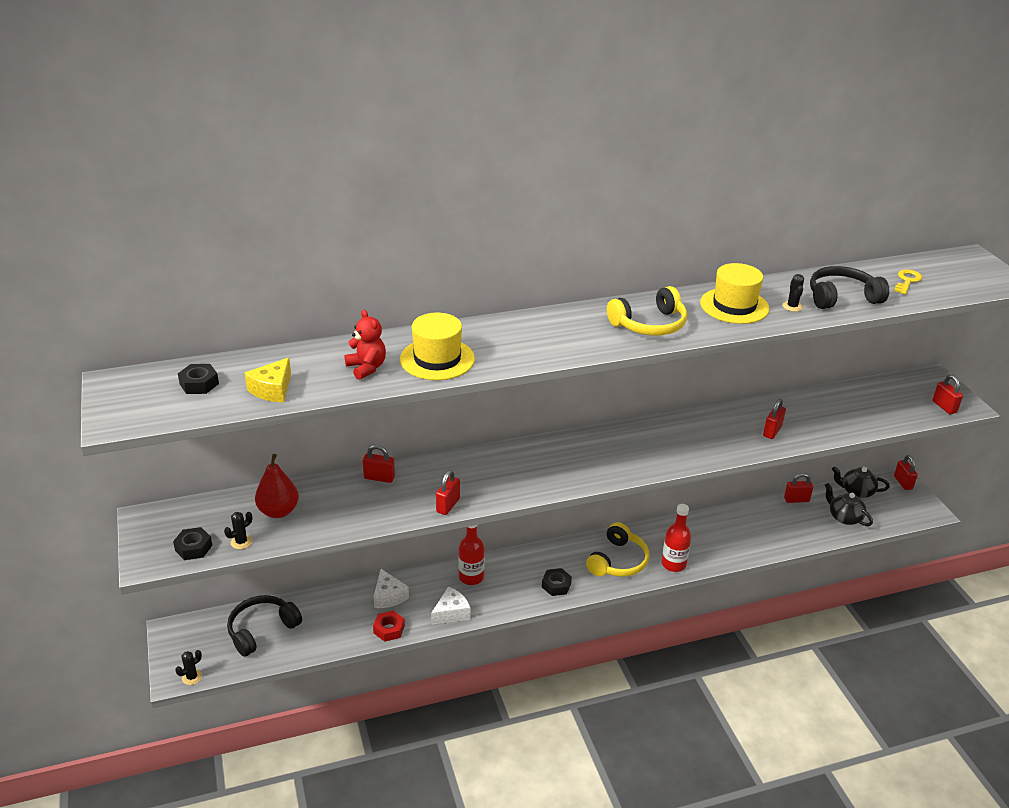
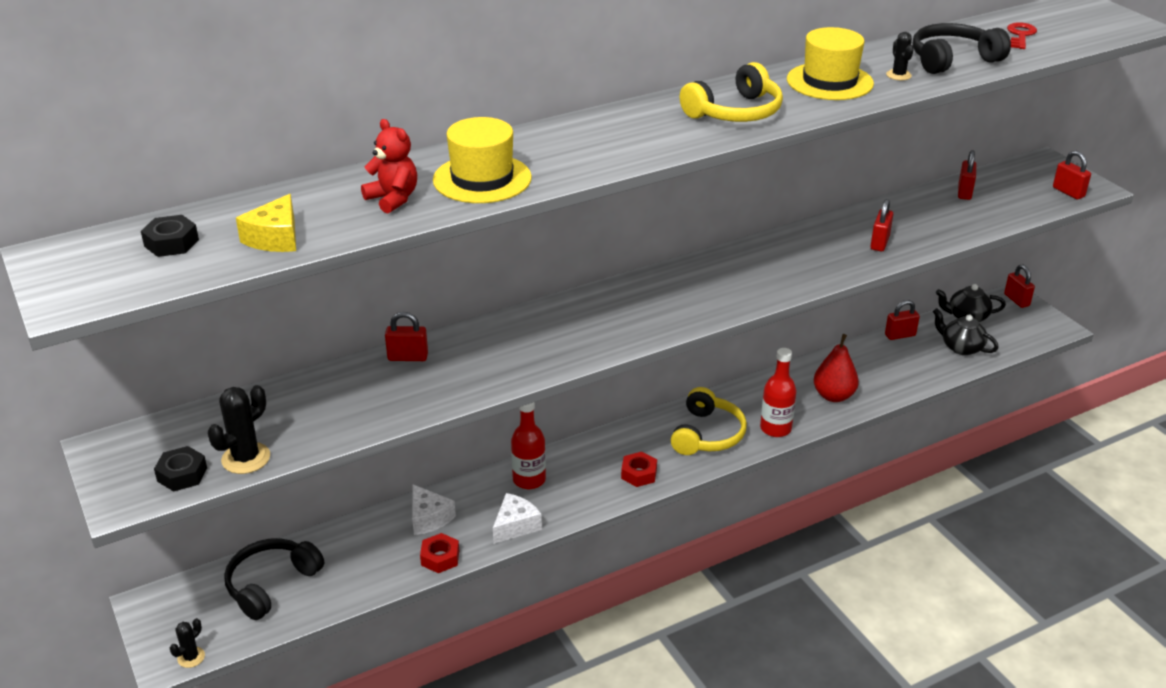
camera: 10 degrees left, 0 degrees up
black cactus [224,512,252,549] -> black cactus [208,385,270,474], size x1.67
red pear [255,454,299,518] -> red pear moved to [814,334,859,402]
red padlock [436,470,460,515] -> red padlock moved to [958,150,976,200]
black nut [542,568,572,596] -> red nut [621,452,657,487]
yellow key [894,269,922,294] -> red key [1007,22,1037,49]

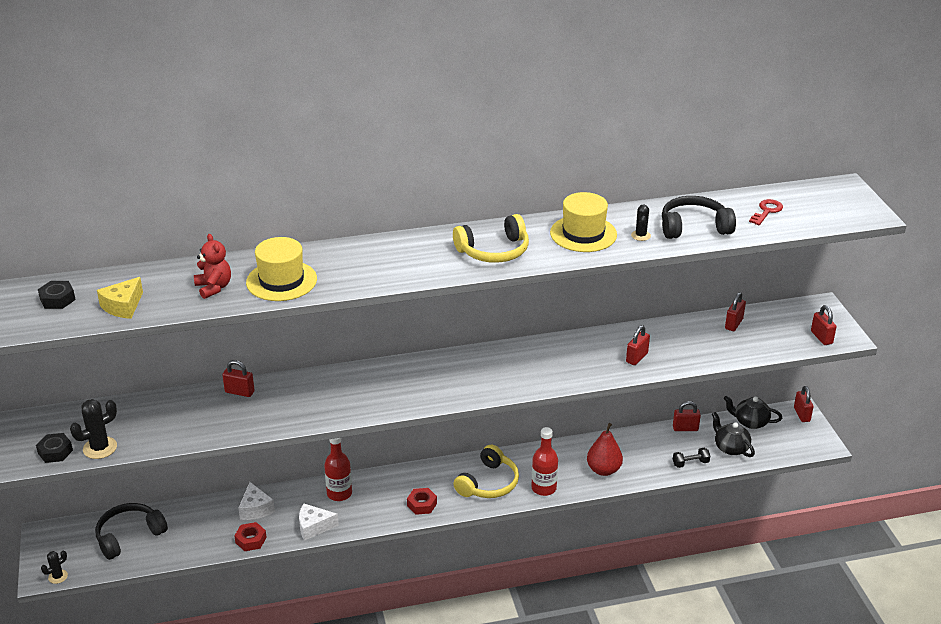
camera: 15 degrees right, 0 degrees up
white cheese [493,493,542,544] -> white cheese turned 150 degrees counterclockwise [299,504,339,541]
none -> black dumbbell [673,448,710,468]

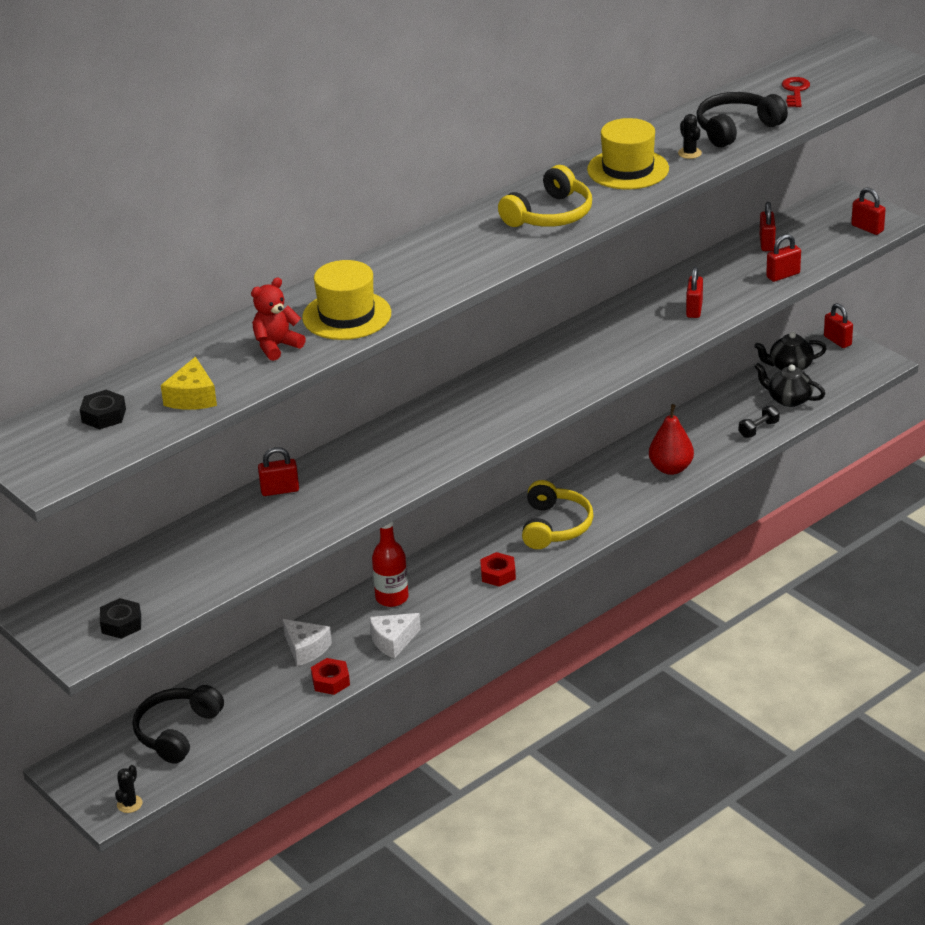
camera: 25 degrees left, 0 degrees up
black cactus [70,399,117,459] -> none
red teddy bear [194,234,231,299] -> red teddy bear turned 75 degrees counterclockwise [251,277,306,361]
red bottle [531,427,558,496] -> none
red padlock [673,401,701,431] -> red padlock moved to [766,234,801,282]

